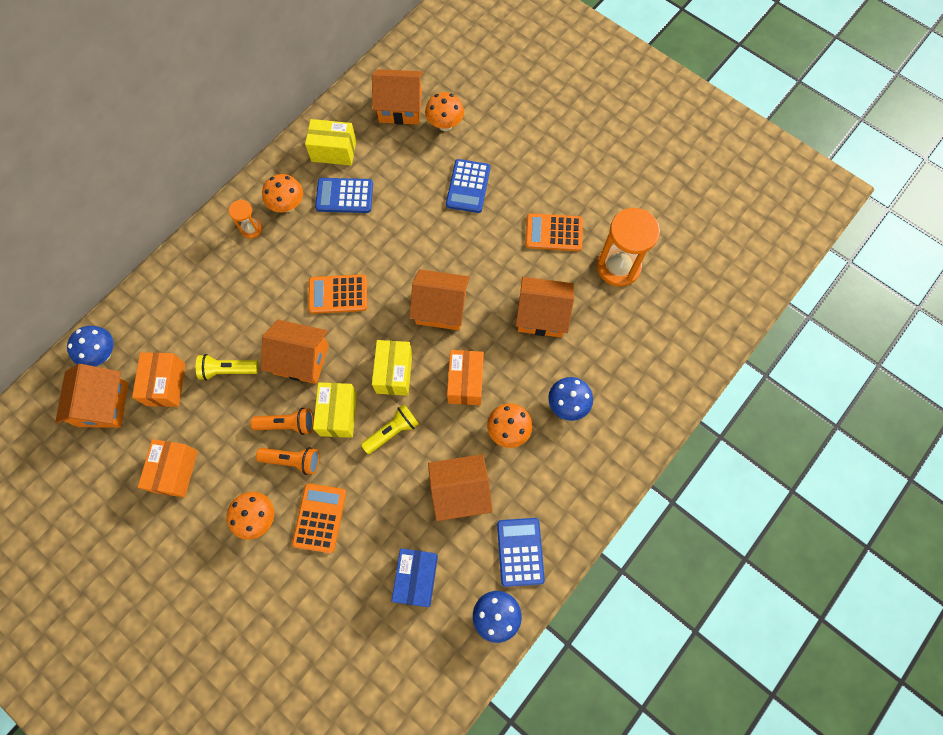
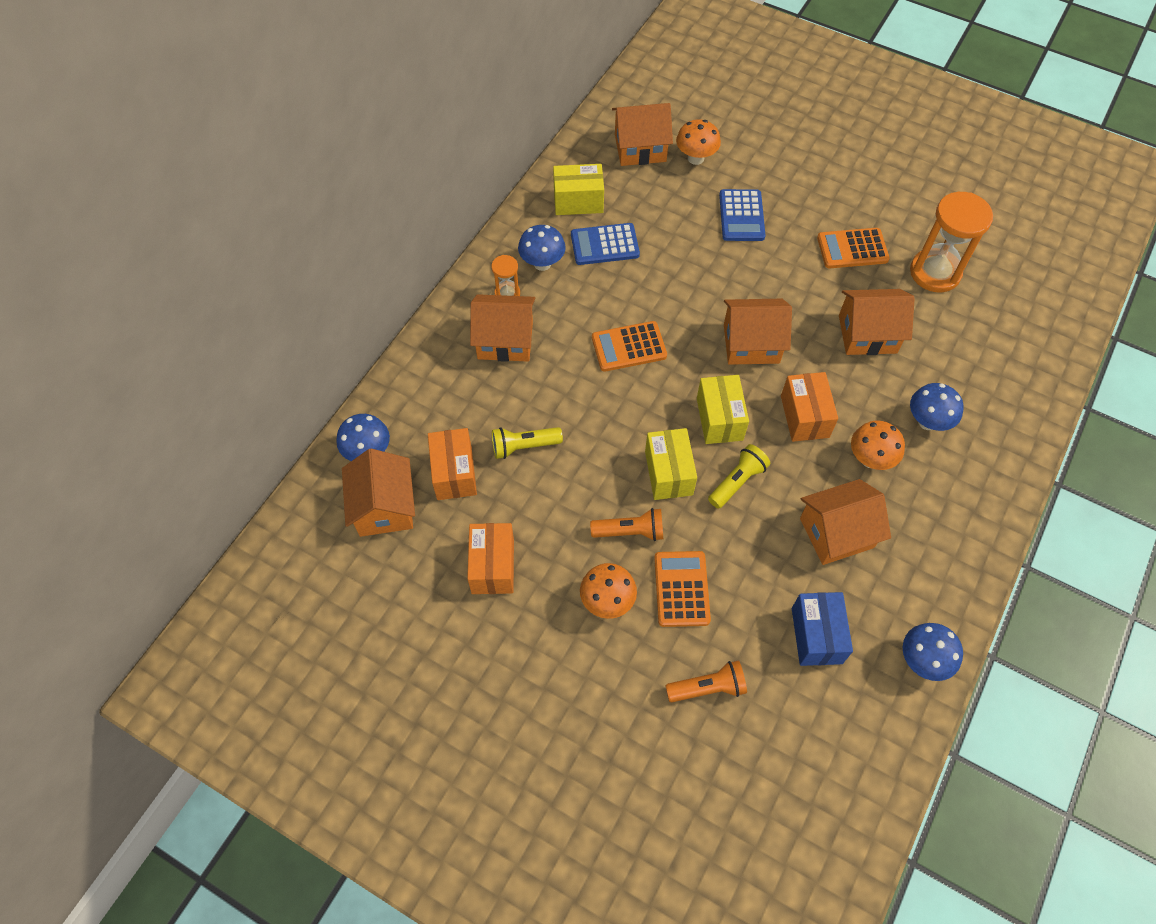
camera: 10 degrees left, 10 degrees down
orange flashlight [251,408,313,435] -> orange flashlight moved to [665,660,747,702]
orange house [261,320,329,384] -> orange house moved to [470,294,535,362]
orange mushroom [262,174,303,212] -> blue mushroom [518,225,566,271]
blue calculator [497,518,545,587] -> none

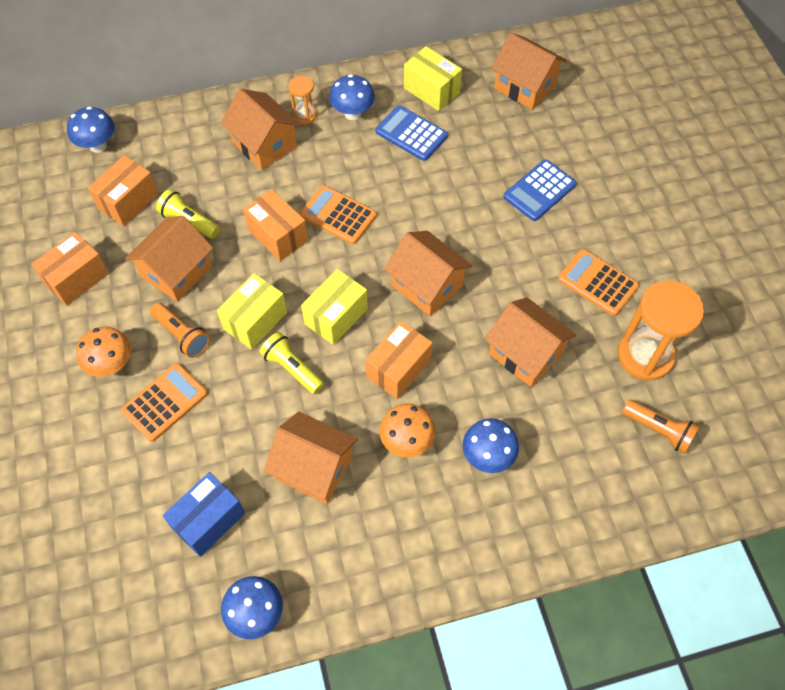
camera: 45 degrees right, 0 degrees up
orange house [342,448,415,537] -> orange house moved to [125,215,213,302]
orange flashlight [665,660,747,702] -> orange flashlight moved to [622,400,700,454]
orange mushroom [676,119,721,165] -> none
yellow flashlight [708,444,770,509] -> yellow flashlight turned 135 degrees counterclockwise [259,332,324,394]
none -> orange box [243,189,308,261]

